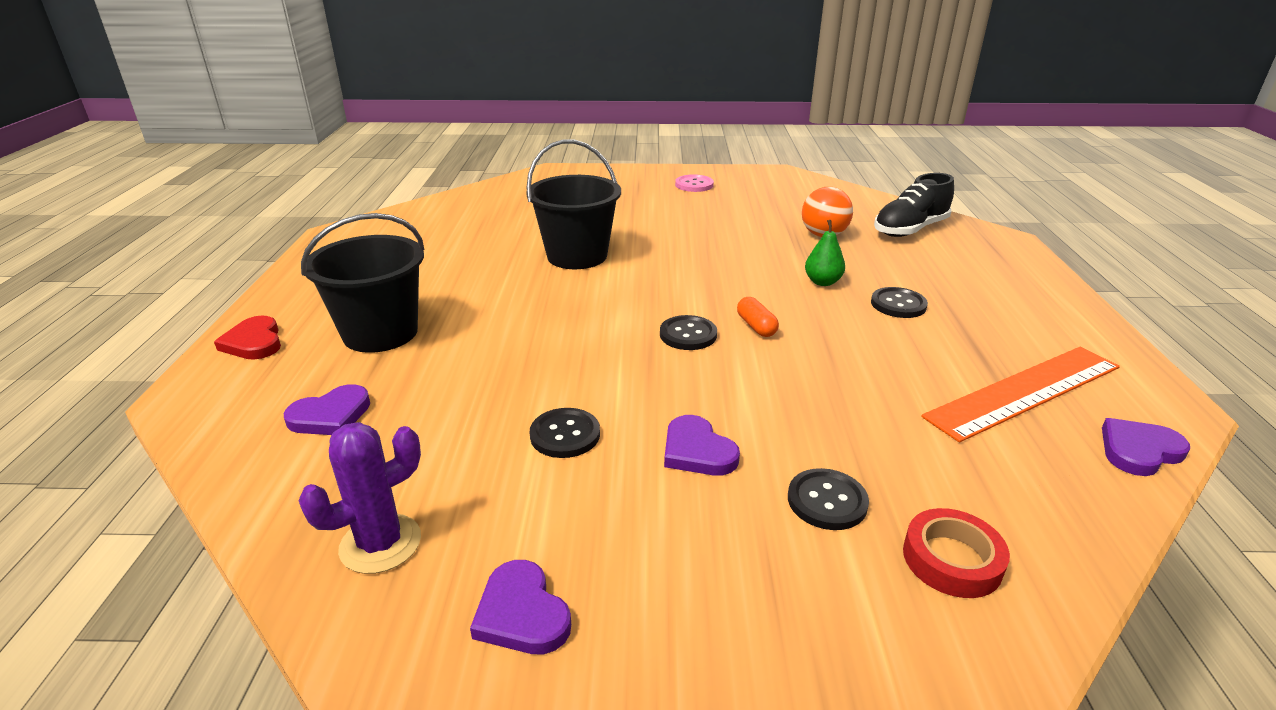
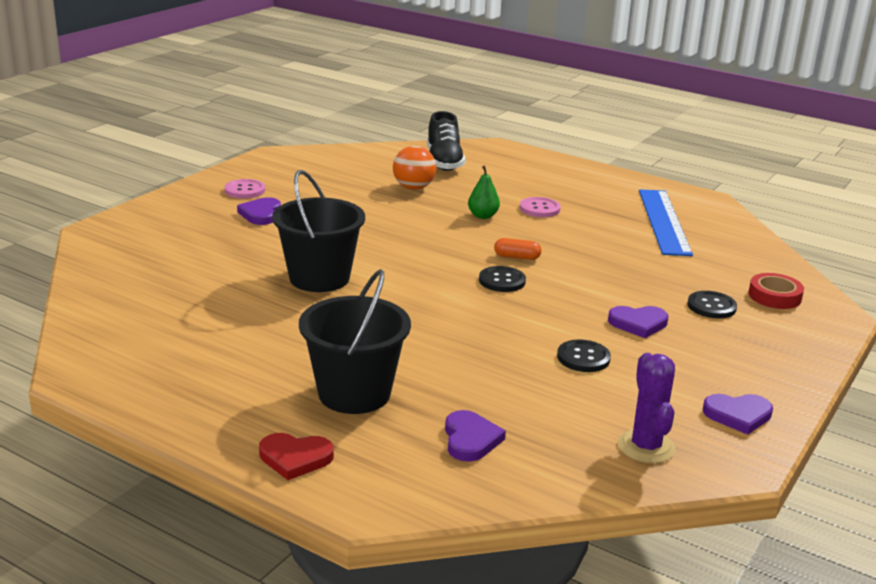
camera: 60 degrees left, 5 degrees down
black button [871,287,928,318] -> pink button [520,197,561,217]
orange ruler [921,347,1120,443] -> blue ruler [639,189,693,256]
purple heart [1102,418,1190,476] -> purple heart moved to [237,197,281,225]

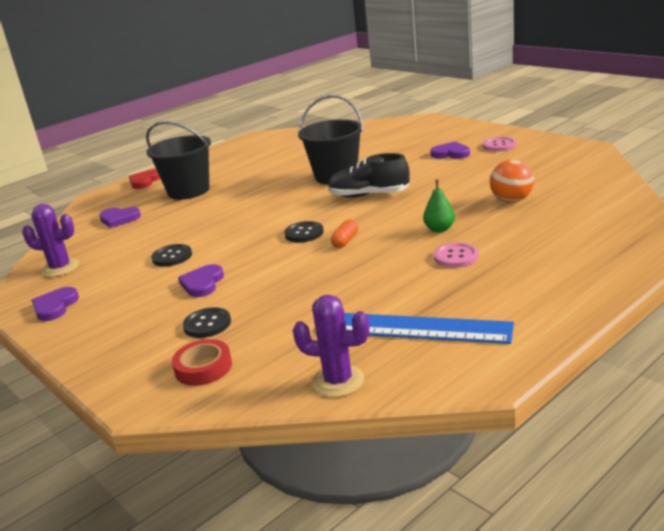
camera: 110 degrees right, 0 degrees up
black shoe [427,111,465,171] -> black shoe moved to [328,153,409,198]
none -> purple cactus [293,295,370,397]

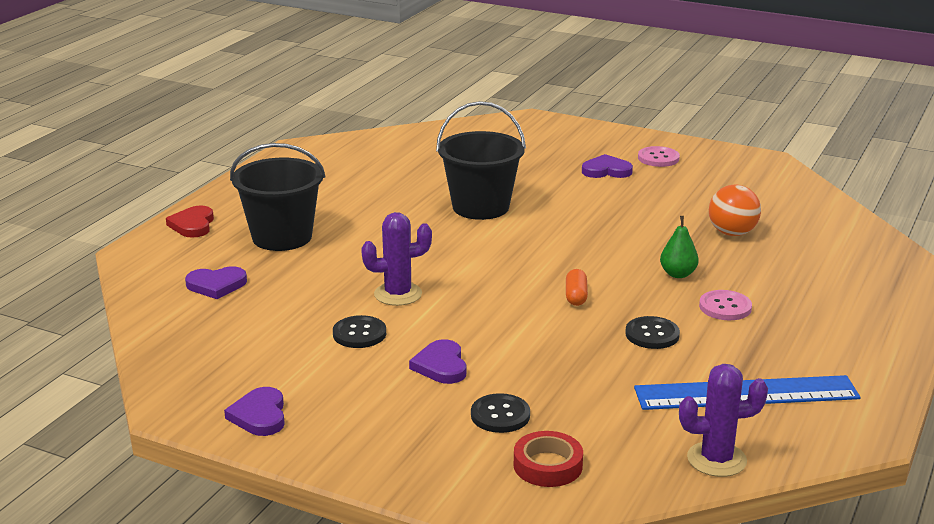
camera: 25 degrees left, 0 degrees up
purple cactus [22,204,79,277] -> purple cactus moved to [361,212,432,306]
black button [284,221,324,243] -> black button moved to [625,316,680,349]
black shoe [328,153,409,198] -> none

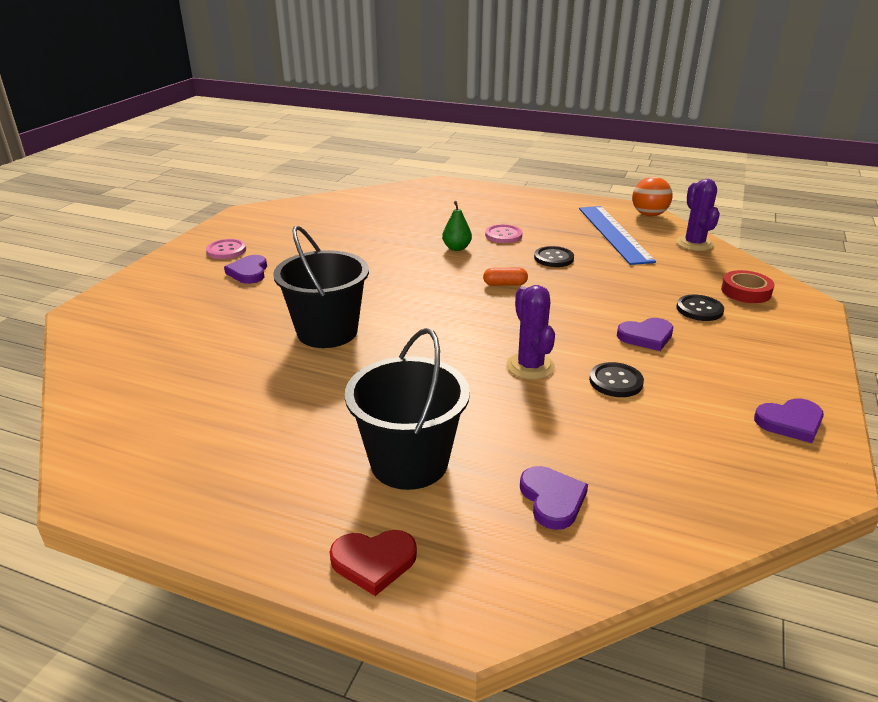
camera: 95 degrees left, 5 degrees up
orange ball [709,184,761,236] -> orange ball moved to [632,177,673,216]

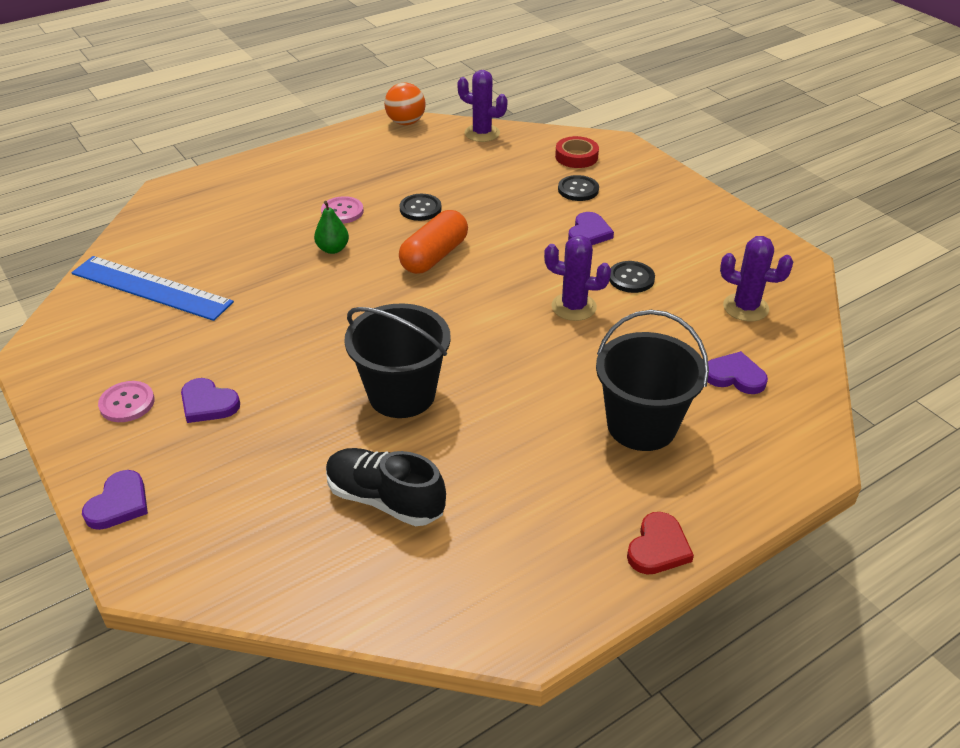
camera: 55 degrees left, 10 degrees up
red heart [330,530,417,596] -> red heart moved to [627,512,694,574]
orange capsule [483,268,528,286] -> orange capsule [399,210,468,274], size x1.94
blue ruler [579,206,656,265] -> blue ruler moved to [71,256,234,321]
purple heart [754,398,824,443] -> purple heart moved to [82,470,148,530]
none -> black shoe [326,448,446,526]
none -> purple cactus [720,236,793,321]

